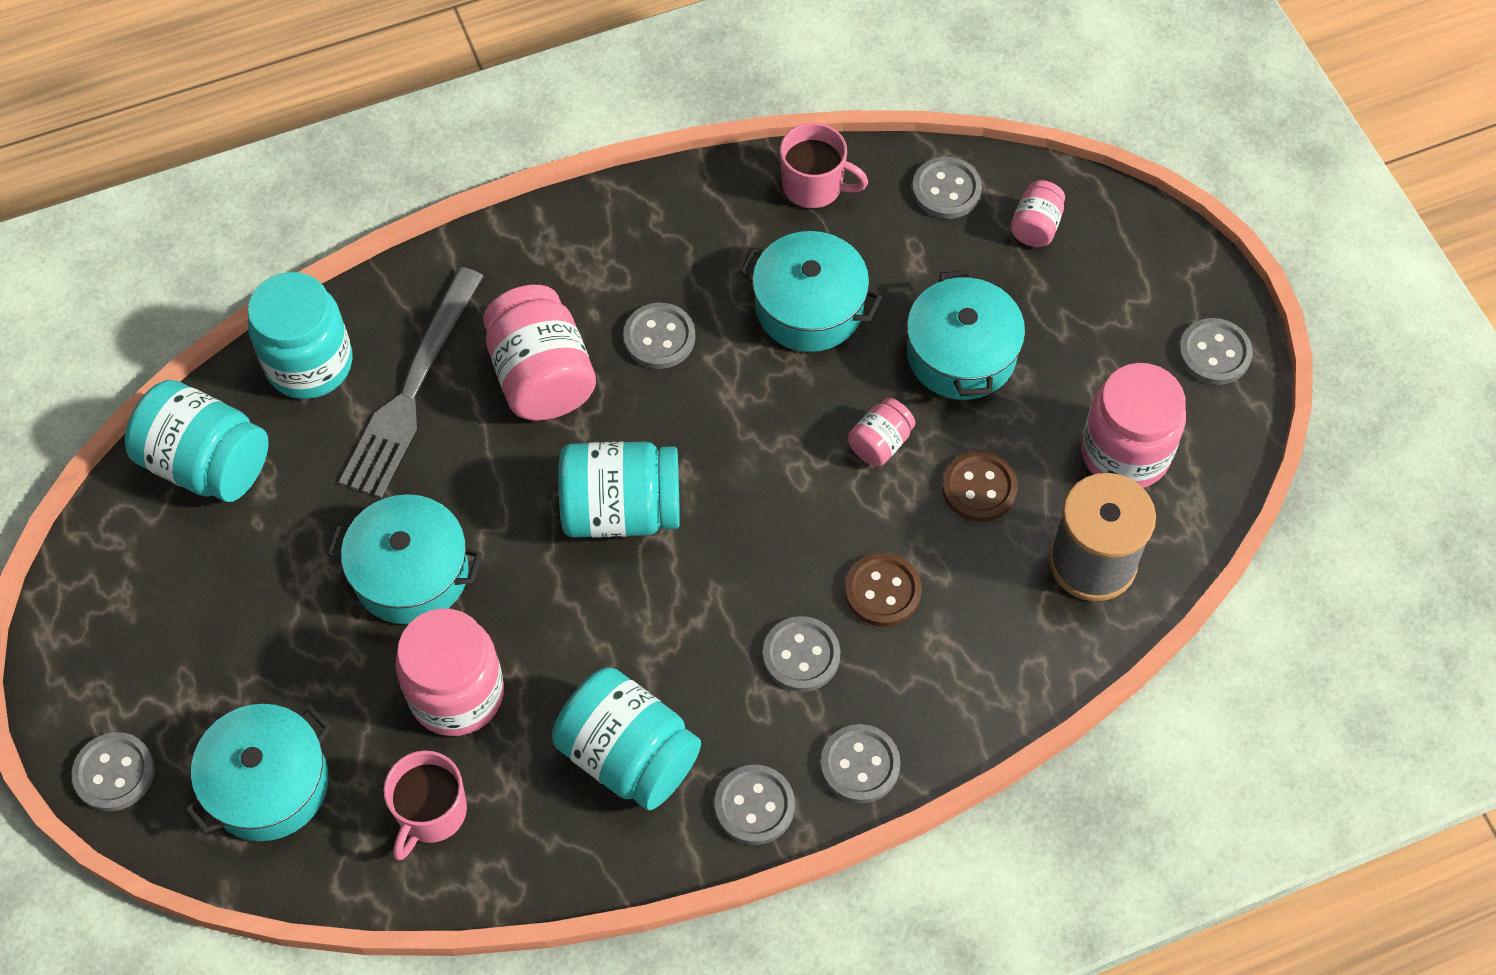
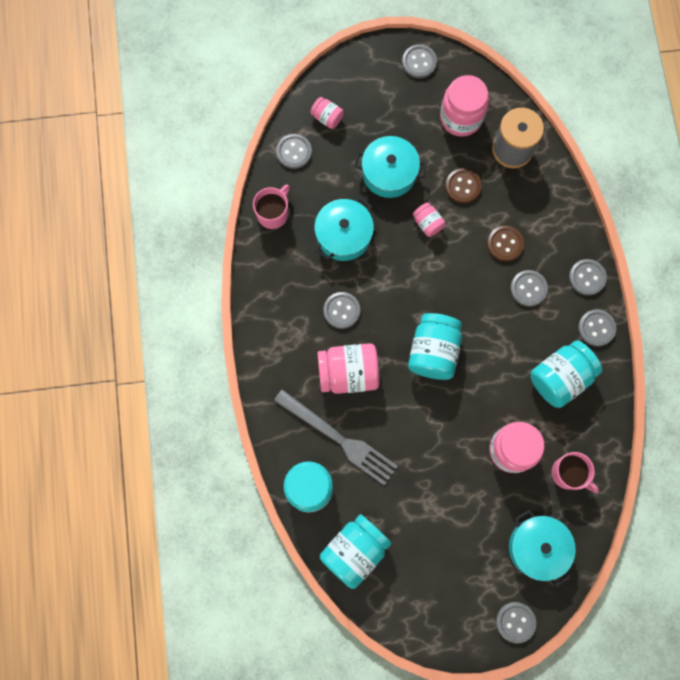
camera: 75 degrees left, 15 degrees up
turquoise pot [327,494,482,624] -> none

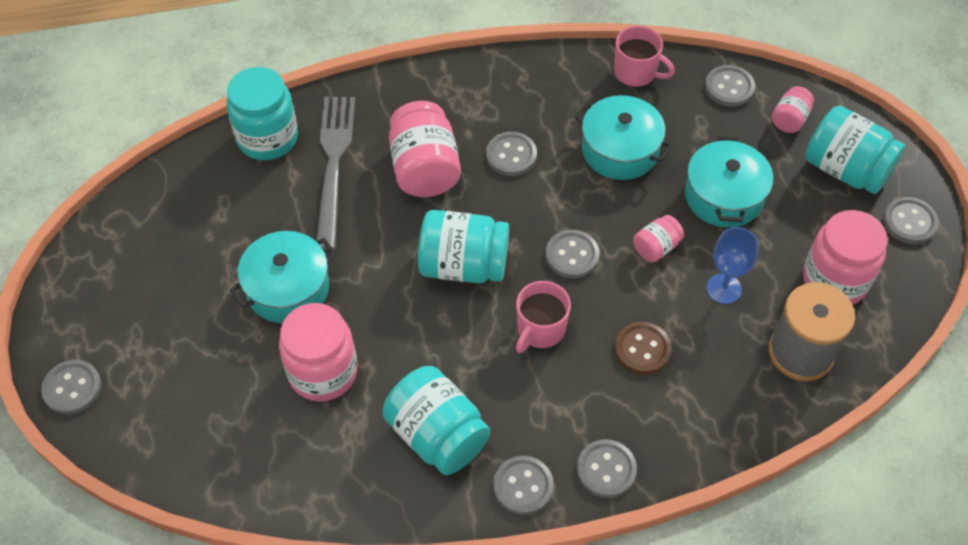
camera: 85 degrees right, 20 degrees down
grey fork [274,389,398,486] -> grey fork turned 150 degrees clockwise [316,97,355,250]
turquoise jar [320,514,391,589] -> turquoise jar moved to [805,106,906,194]
brown button [445,168,482,204] -> blue goblet [706,227,759,304]
turquoise pot [509,510,576,587] -> turquoise pot moved to [230,231,336,323]
grey button [510,270,548,307] -> grey button moved to [546,230,600,278]
pink mug [552,452,599,493] -> pink mug moved to [516,281,571,353]

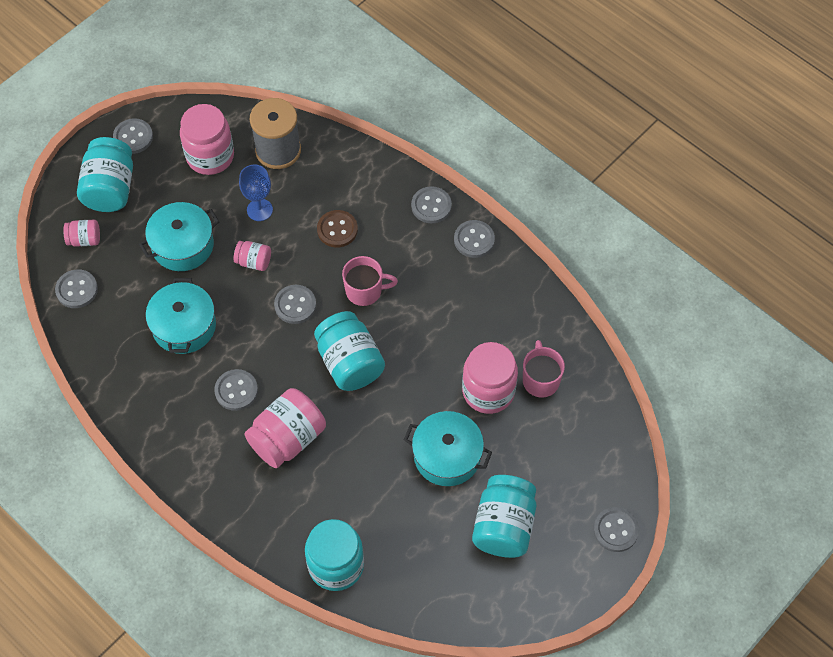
camera: 125 degrees left, 5 degrees up
grey fork [316,97,355,250] -> none
turquoise jar [382,366,491,475] -> turquoise jar moved to [472,475,536,558]
pink mug [614,26,675,87] -> pink mug moved to [523,340,565,398]

